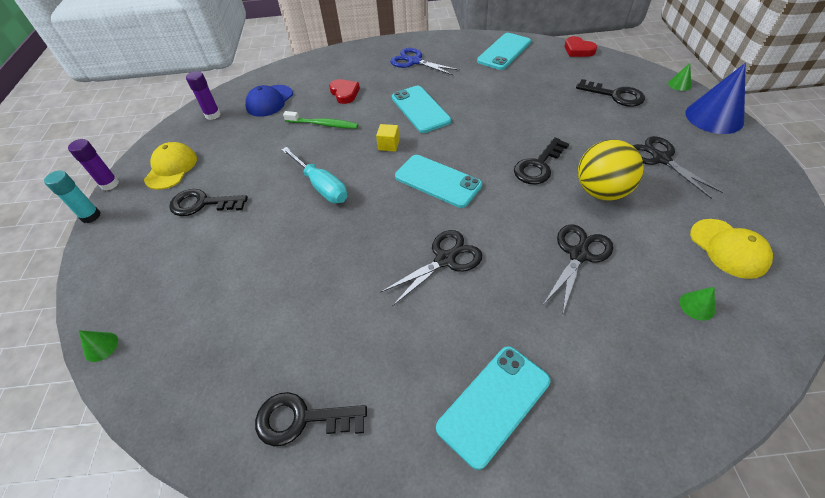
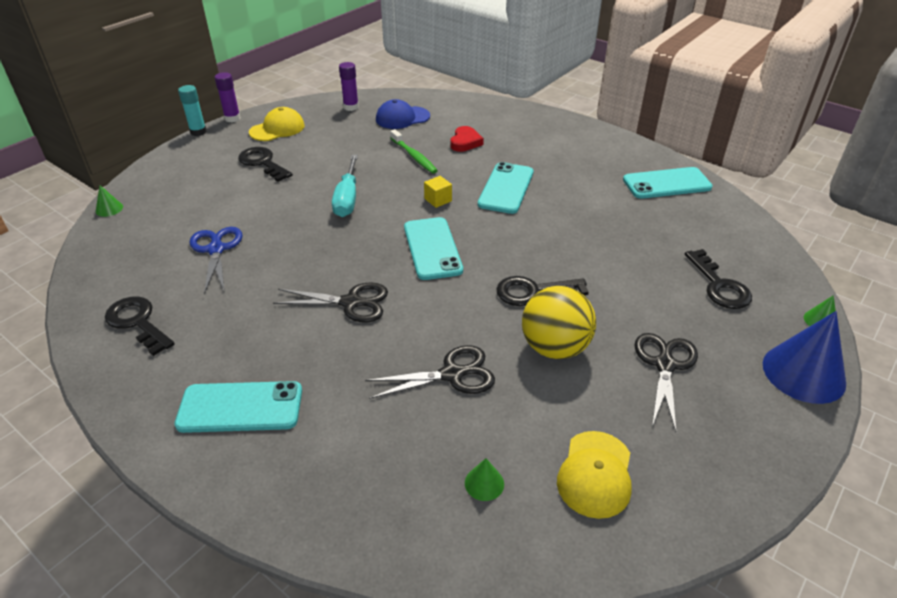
camera: 40 degrees right, 10 degrees down
blue scissors [390,48,459,75] -> blue scissors moved to [189,227,242,294]
red heart [565,36,597,57] -> none

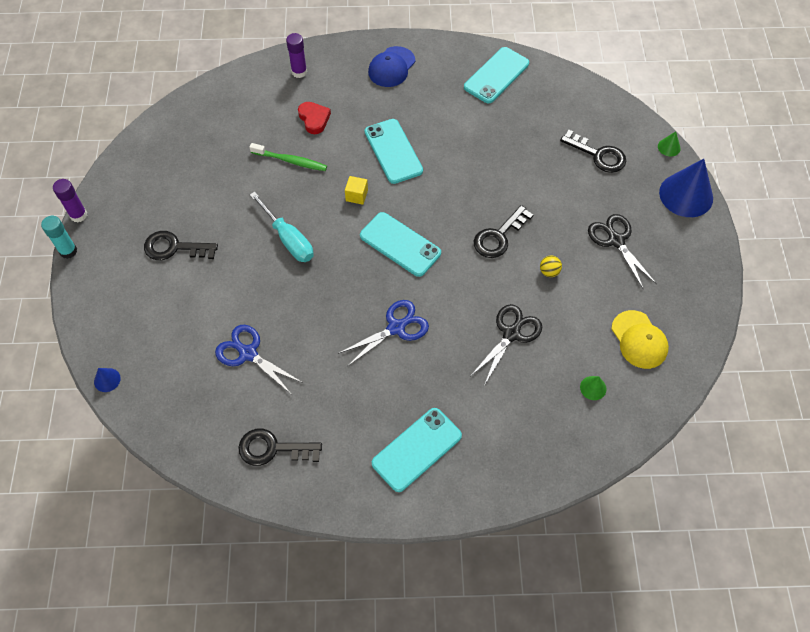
camera: 40 degrees left, 20 degrees up
green cone [96,185,123,217] -> blue cone [94,368,121,392]
yellow cap [249,107,305,141] -> none
black scissors [273,282,388,322] -> blue scissors [338,300,429,366]
purple glue stick [339,62,359,111] -> purple glue stick moved to [286,33,307,78]
blue cap [376,99,430,129] -> blue cap moved to [368,46,415,87]
yellow ball [522,286,596,359] -> yellow ball [540,255,562,277], size x0.41

